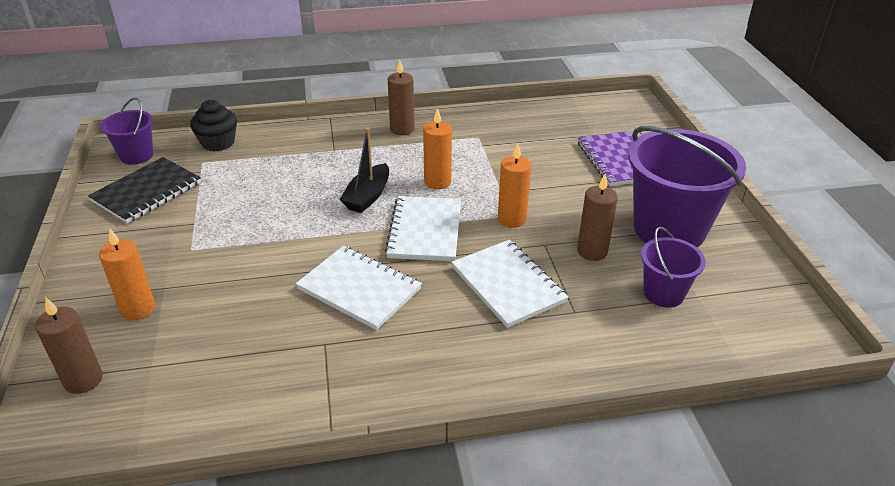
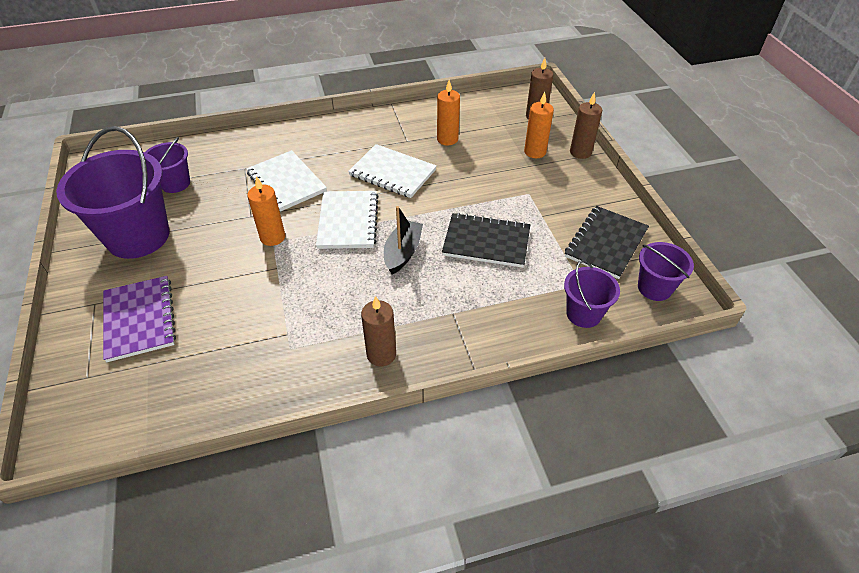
camera: 175 degrees right, 10 degrees up
black cupcake [190,100,237,151] -> purple bucket [564,260,620,328]
orange candle [423,108,452,190] -> orange candle moved to [437,80,460,145]
brown candle [577,174,618,261] -> brown candle moved to [570,92,602,159]
none -> black notebook [442,213,530,268]

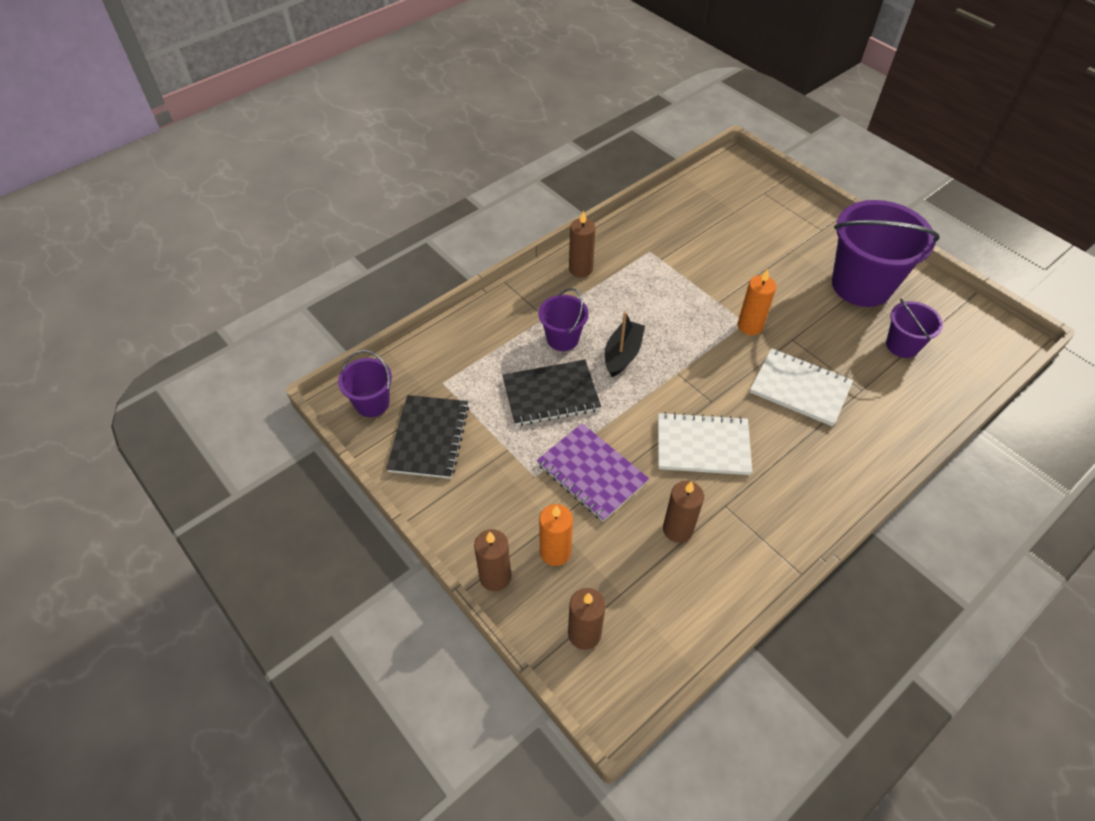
camera: 155 degrees right, 5 degrees up
purple notebook [103,276,176,362] -> purple notebook moved to [537,423,649,522]
white notebook [316,191,379,249] -> none
black boat [384,206,423,274] -> black boat turned 150 degrees counterclockwise [605,312,645,377]
orange candle [437,80,460,145] -> brown candle [663,481,704,543]
purple bucket [564,260,620,328] -> purple bucket moved to [539,288,589,351]

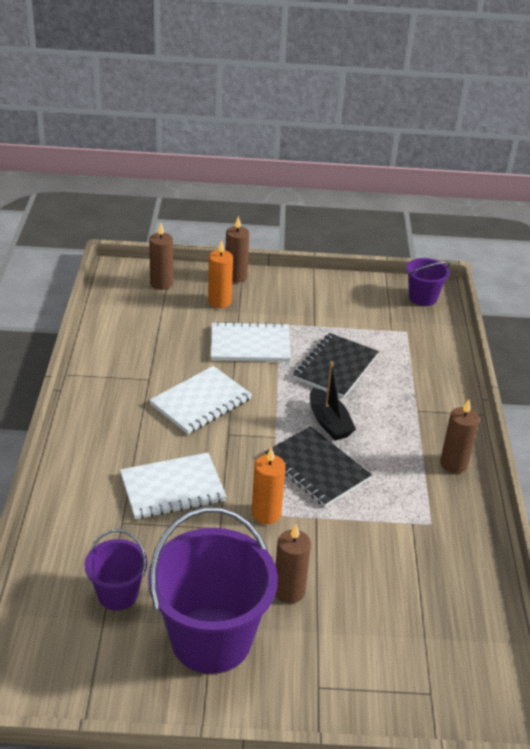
camera: 130 degrees right, 15 degrees down
black notebook [387,395,469,479] -> black notebook moved to [264,426,372,507]
purple notebook [537,423,649,522] -> white notebook [211,322,291,362]
purple bucket [539,288,589,351] -> none
brown candle [663,481,704,543] -> brown candle moved to [275,524,311,603]

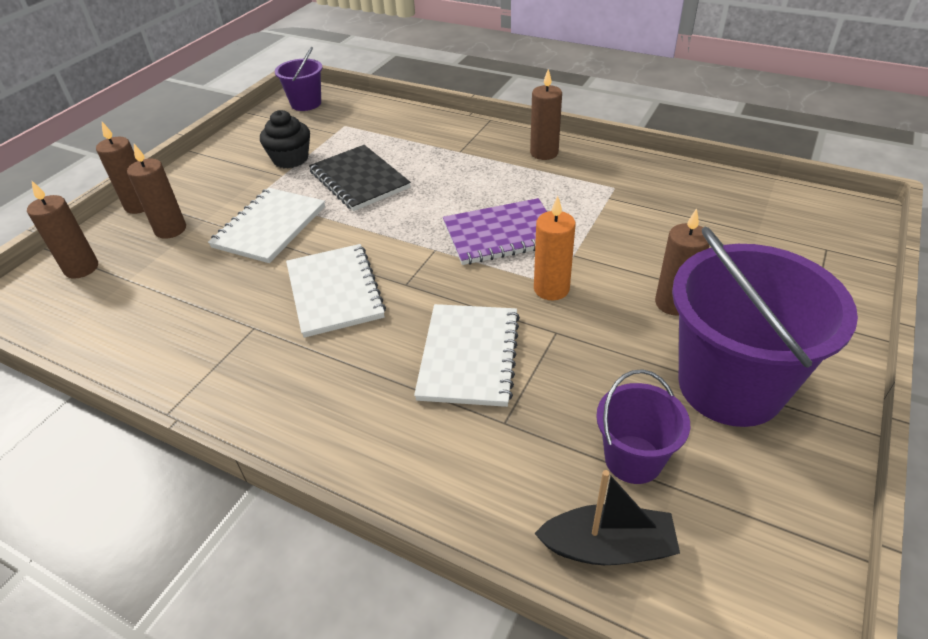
camera: 60 degrees left, 5 degrees up
orange candle [208,240,233,308] -> brown candle [127,144,186,239]
black notebook [264,426,372,507] -> purple notebook [443,198,547,265]
black boat [310,361,356,441] -> black boat moved to [534,470,680,565]
none -> black cupcake [260,110,310,168]

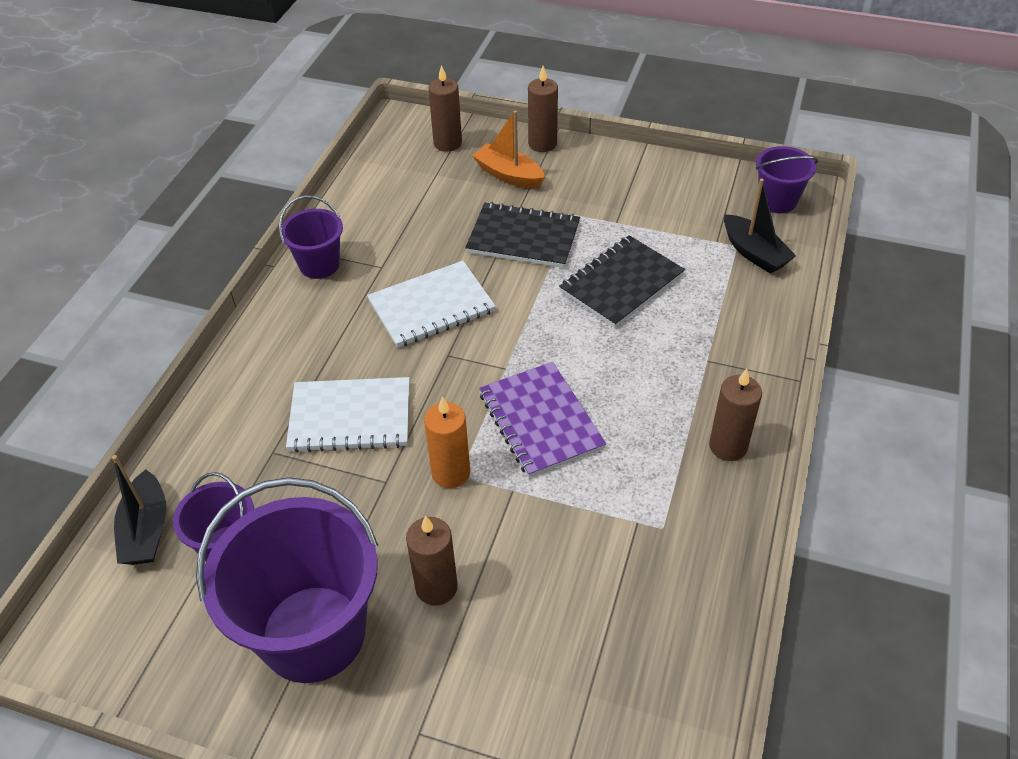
camera: 80 degrees right, 5 degrees up
brown candle [127,144,186,239] -> orange boat [472,111,545,188]
white notebook [208,188,325,263] -> black notebook [465,202,580,268]
black cupcake [260,110,310,168] -> none
none -> purple bucket [279,195,343,279]
none -> black boat [724,179,796,274]

